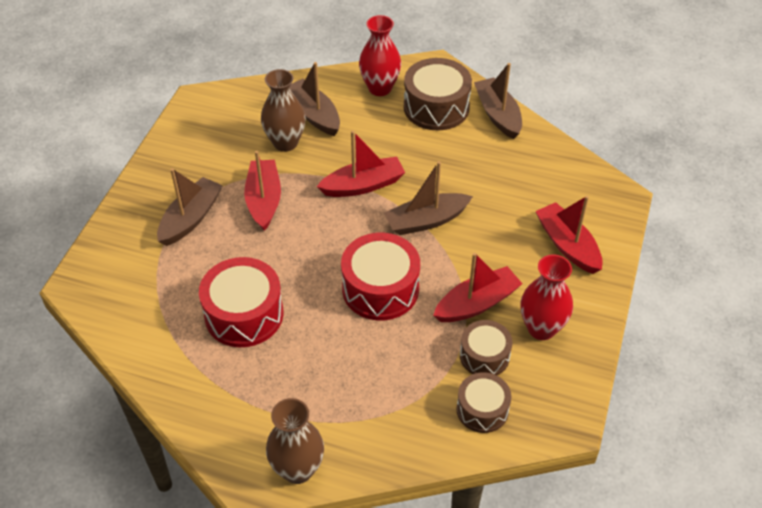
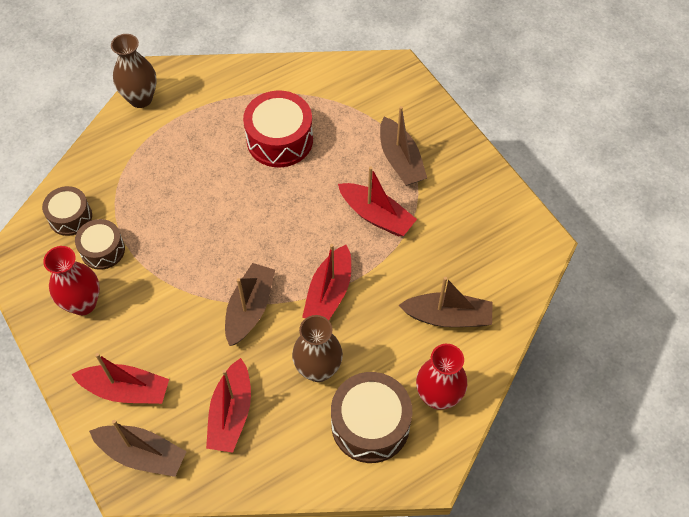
camera: 130 degrees right, 10 degrees up
brown vase [261,69,306,152] -> brown vase moved to [292,315,343,382]
red drum [341,233,420,320] -> none
red boat [433,253,522,322] -> red boat moved to [206,358,251,453]
brown boat [474,63,522,139] -> brown boat moved to [89,420,187,477]

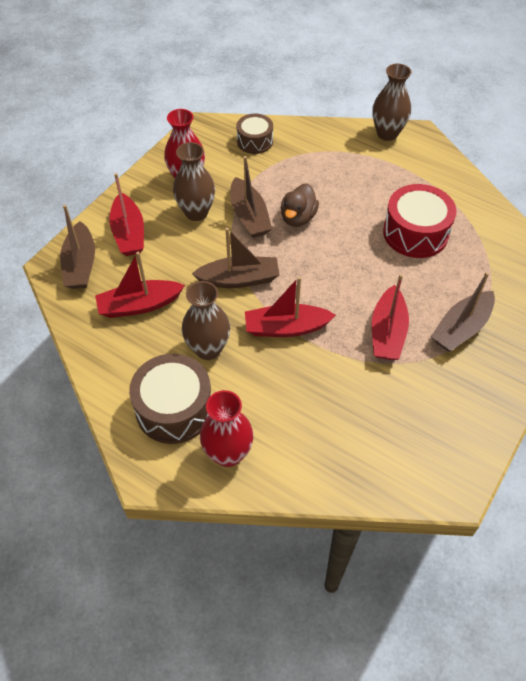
camera: 65 degrees right, 5 degrees down
brown drum [75,219,125,270] -> none
brown boat [398,277,493,327] -> brown boat moved to [230,156,272,238]
none -> brown vase [173,142,215,221]
none -> brown duck [281,183,319,227]

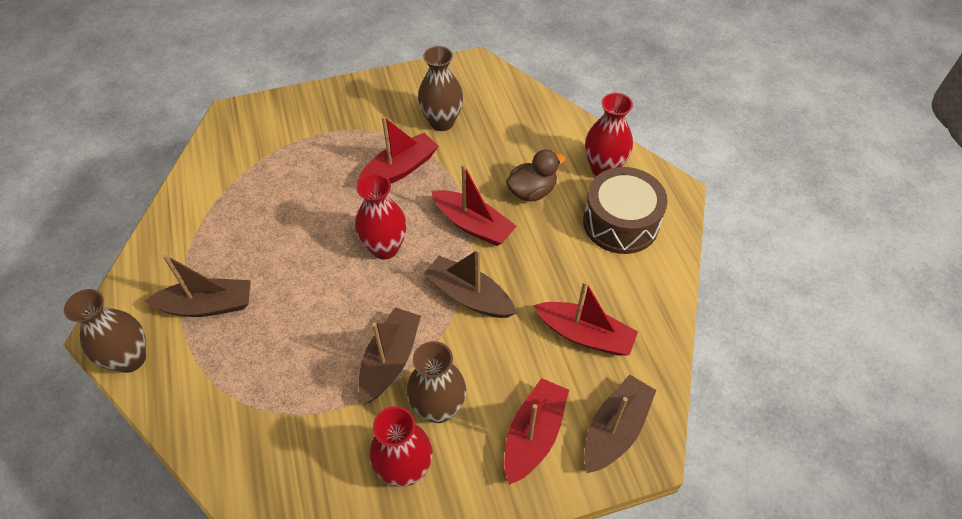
camera: 140 degrees left, 0 degrees up
brown vase [182,281,230,360] -> brown vase moved to [418,46,463,131]
brown drum [236,114,273,154] -> none
brown duck [281,183,319,227] -> brown duck moved to [506,150,566,201]
red drum [383,184,456,258] -> none
brown boat [430,272,495,352] -> brown boat moved to [144,255,251,317]
none -> red vase [355,174,407,260]

